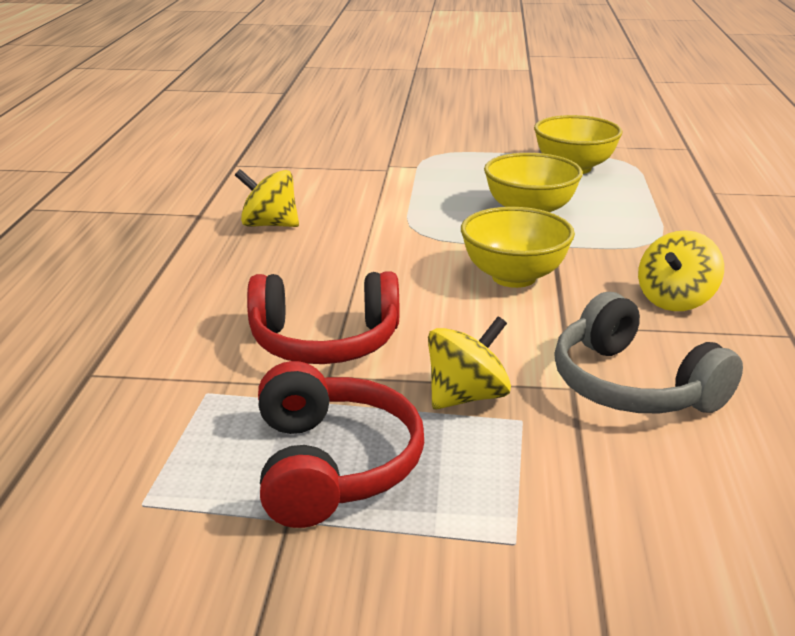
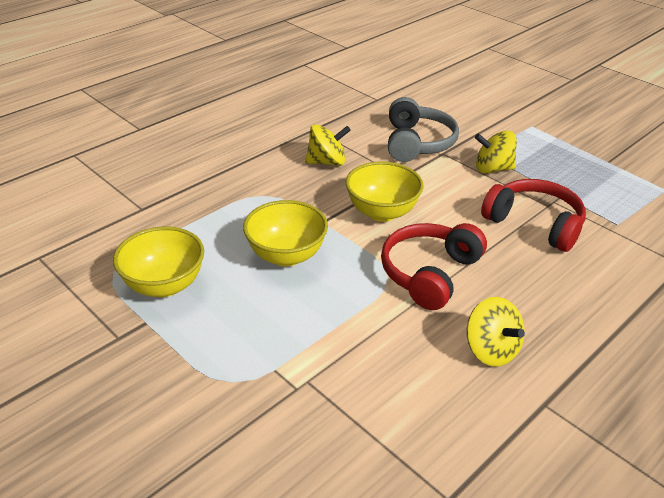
camera: 140 degrees left, 10 degrees up
red headphones [258,361,424,528] -> red headphones moved to [381,223,487,310]

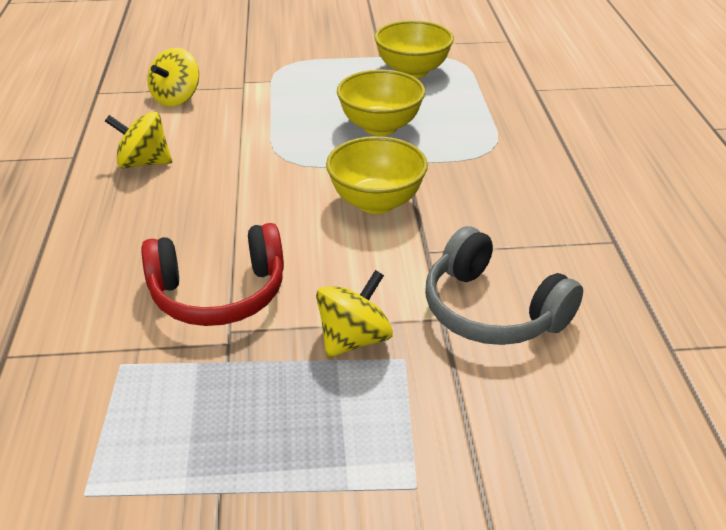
camera: 130 degrees right, 0 degrees up
yellow spinning top [305,124,351,166] -> yellow spinning top moved to [147,48,199,107]
red headphones [381,223,487,310] -> none

